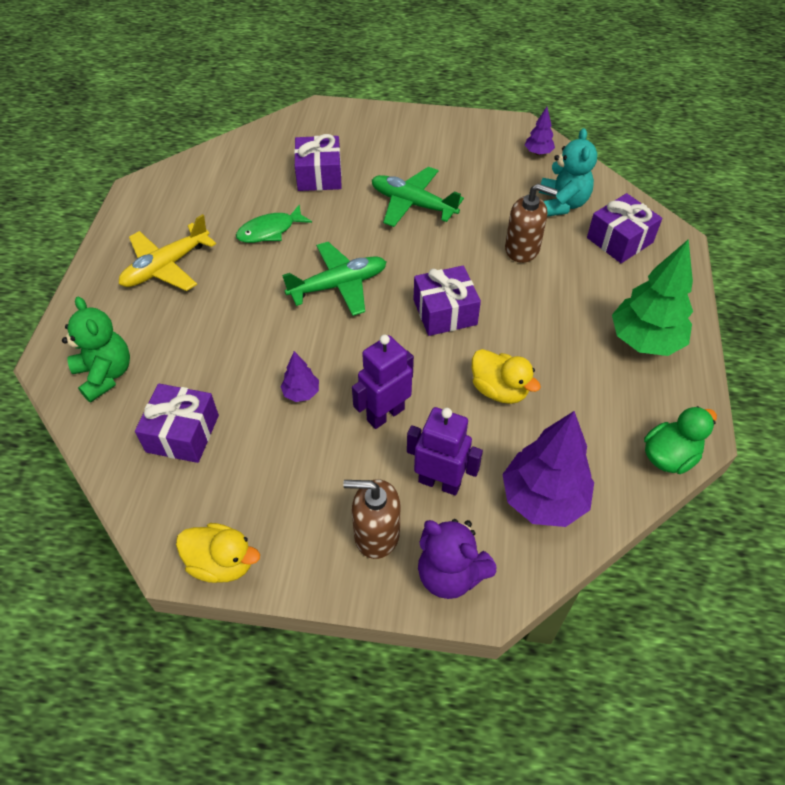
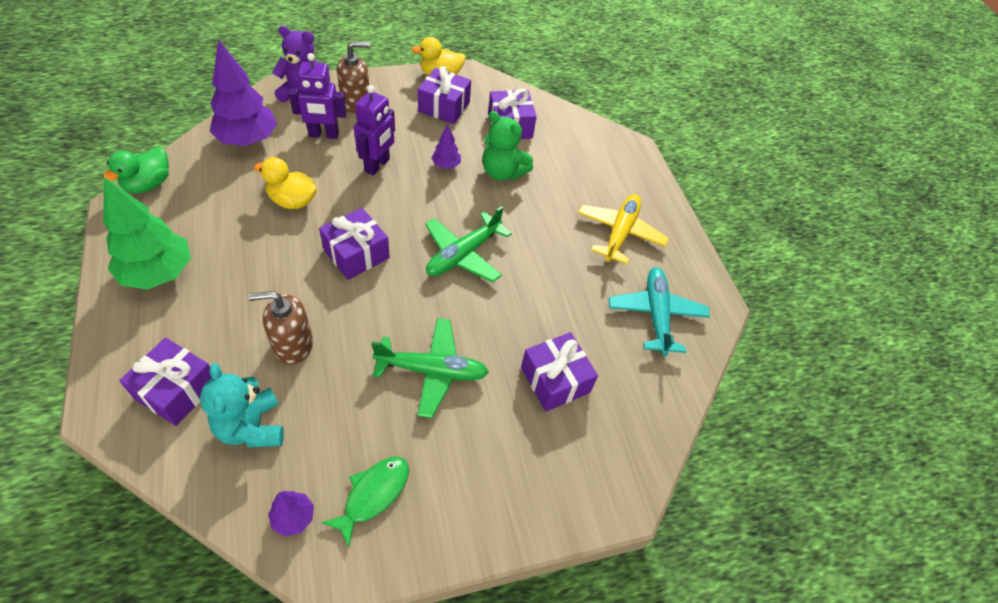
camera: 150 degrees right, 0 degrees up
green teddy bear [62,297,130,402] -> green teddy bear moved to [482,111,533,181]
green fish [236,204,312,243] -> green fish moved to [321,457,409,547]
none -> purple gift [418,66,471,124]
none -> turquoise plane [609,267,710,356]

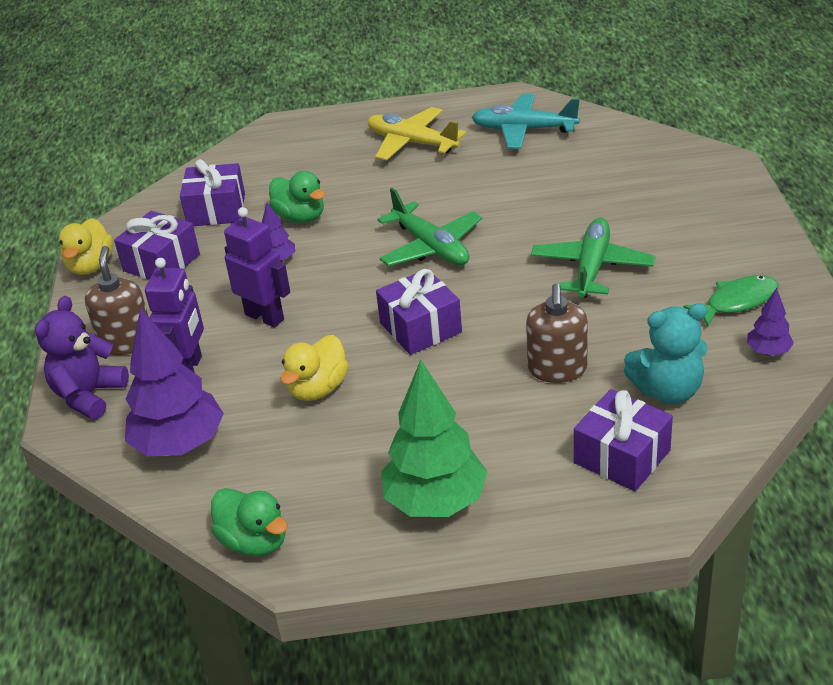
camera: 70 degrees left, 15 degrees down
green fish [321,457,409,547] -> green fish turned 105 degrees clockwise [683,275,778,327]
green teddy bear [482,111,533,181] -> green duck [269,171,325,223]
purple gift [521,332,598,412] -> none

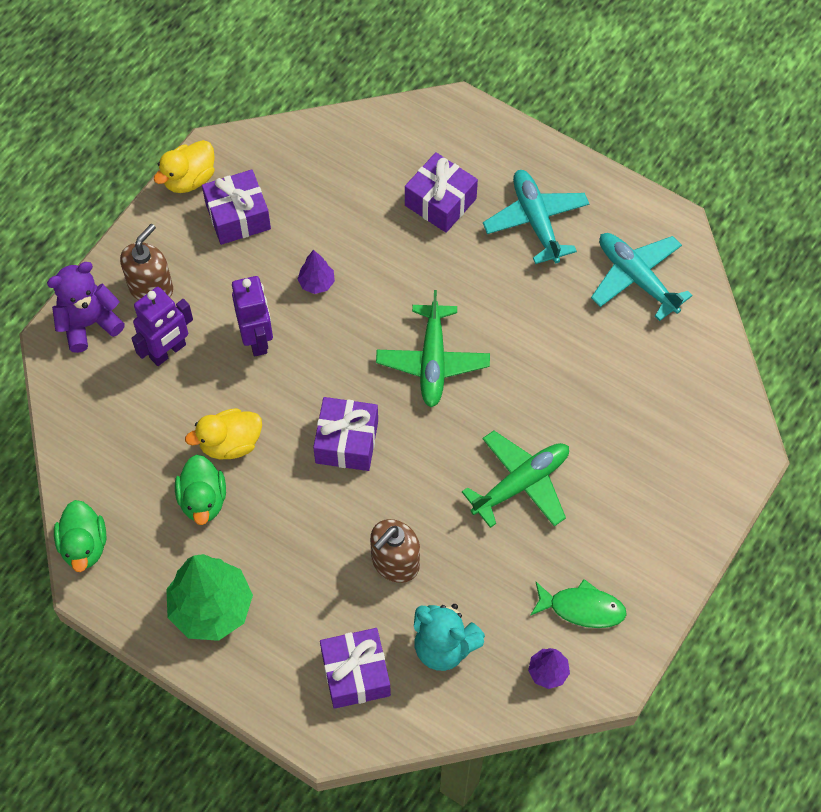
camera: 35 degrees right, 25 degrees up
purple tree [125,308,224,456] -> none
purple gift [180,159,245,226] -> purple gift moved to [405,152,478,233]
green duck [269,171,325,223] -> green duck moved to [175,454,226,525]
yellow plane [368,107,466,161] -> turquoise plane [483,170,589,264]

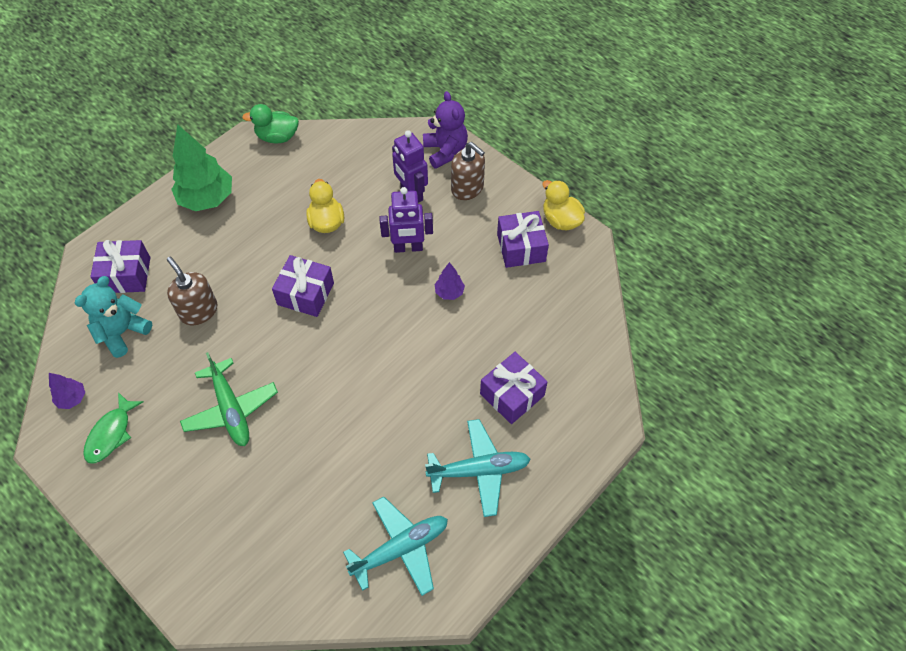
camera: 100 degrees right, 5 degrees down
green duck [175,454,226,525] -> none
green plane [376,290,490,407] -> none

